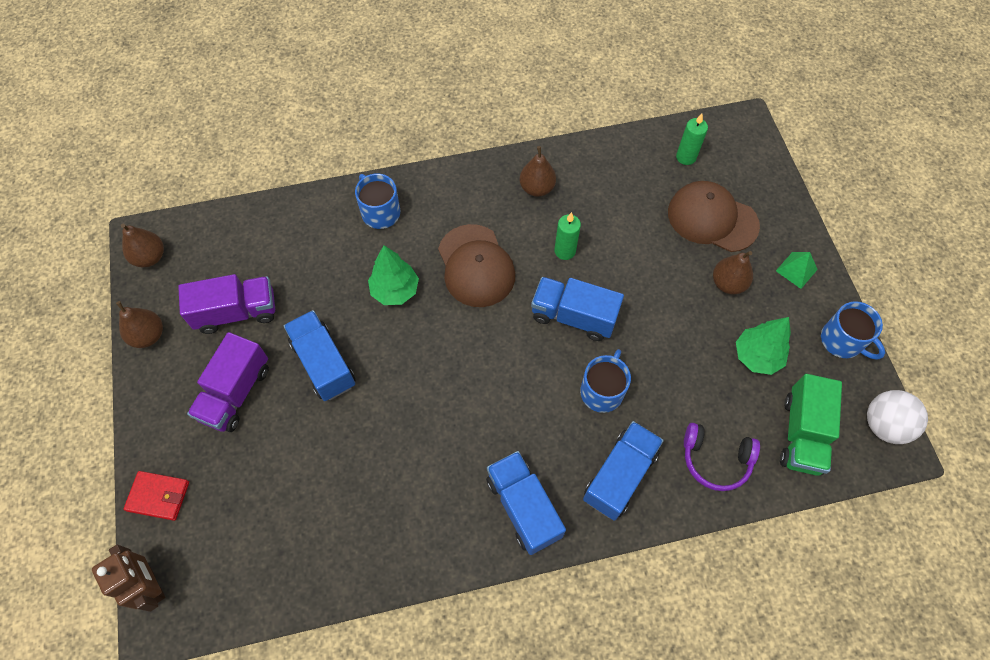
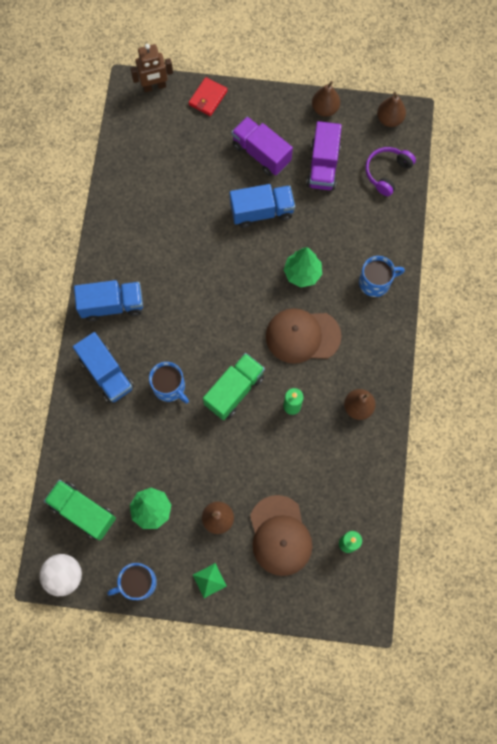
camera: 110 degrees right, 10 degrees up
blue truck [531,277,624,341] -> green truck [203,353,265,420]
brown cap [668,181,760,252] -> brown cap turned 120 degrees clockwise [250,495,312,576]
purple headphones [684,423,760,491] -> purple headphones moved to [365,147,416,196]

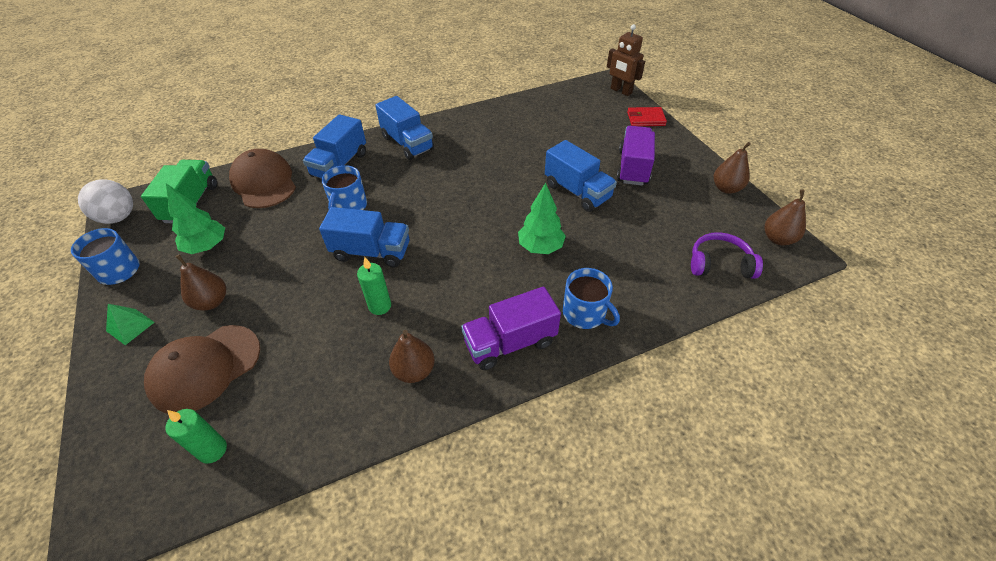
camera: 60 degrees right, 25 degrees down
green truck [203,353,265,420] -> blue truck [319,207,409,267]
brown cap [266,308,342,364] -> brown cap moved to [229,149,296,208]
purple truck [306,121,342,190] -> purple truck moved to [461,287,561,370]

